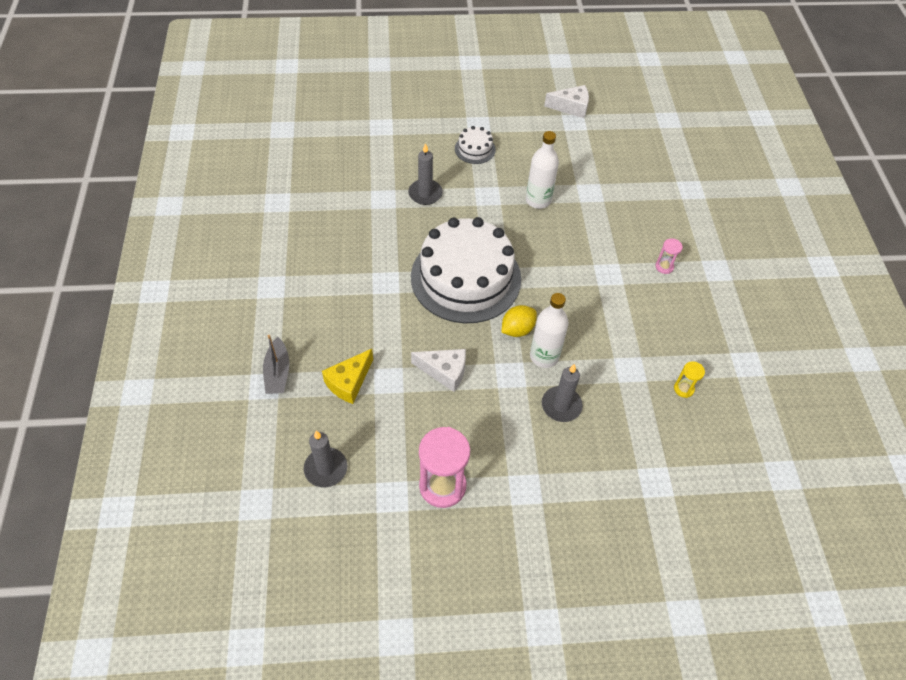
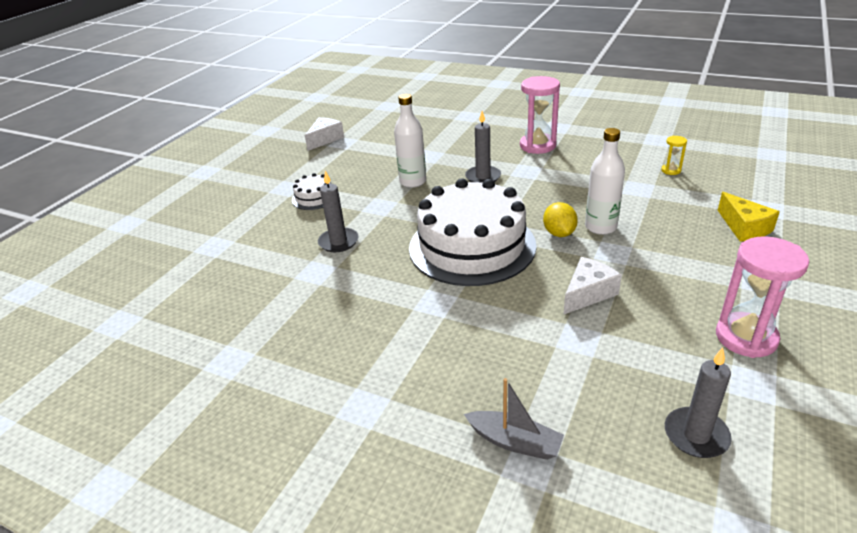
camera: 55 degrees left, 20 degrees down
yellow cheese [322,349,373,404] -> yellow cheese moved to [718,192,780,242]
grey candle [542,364,583,422] -> grey candle moved to [465,111,501,183]
pink hourglass [655,238,683,274] -> pink hourglass [520,76,560,154], size x2.12

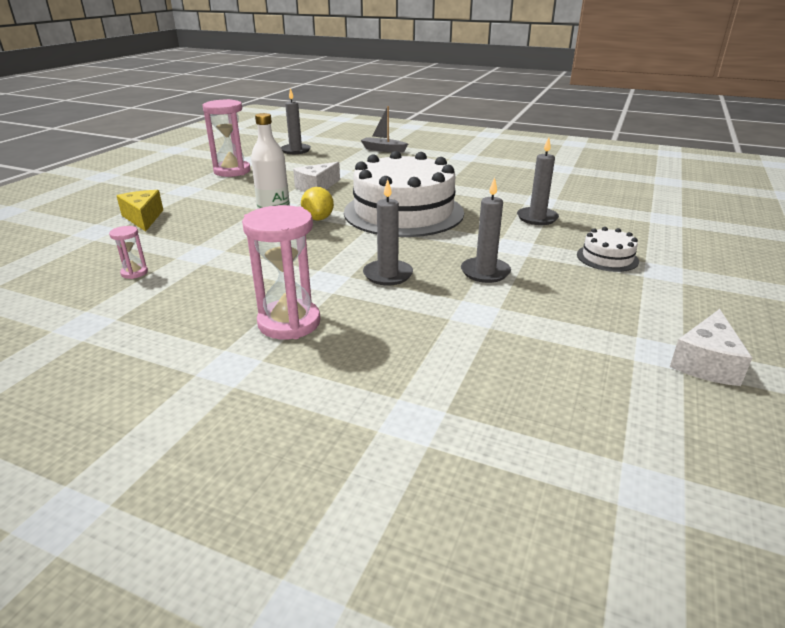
camera: 175 degrees right, 5 degrees down
white bottle [394,94,426,188] -> grey candle [461,177,511,283]
yellow hourglass [661,136,687,175] -> pink hourglass [109,226,148,279]

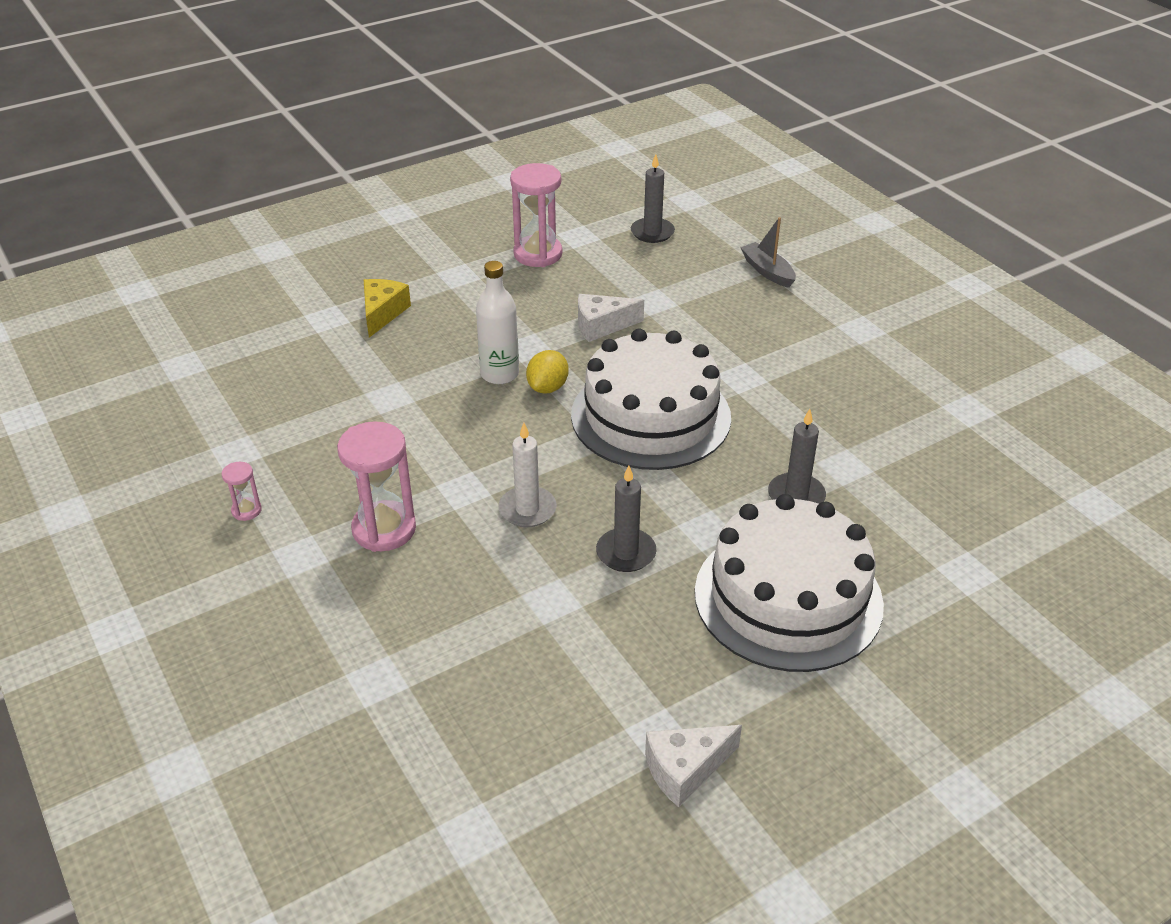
camera: 35 degrees right, 10 degrees up
pink hourglass [109,226,148,279] -> pink hourglass moved to [222,462,262,521]
grey candle [363,179,413,285] -> white candle [498,423,557,527]
white cake [577,227,639,272] -> white cake [695,494,884,672], size x2.39

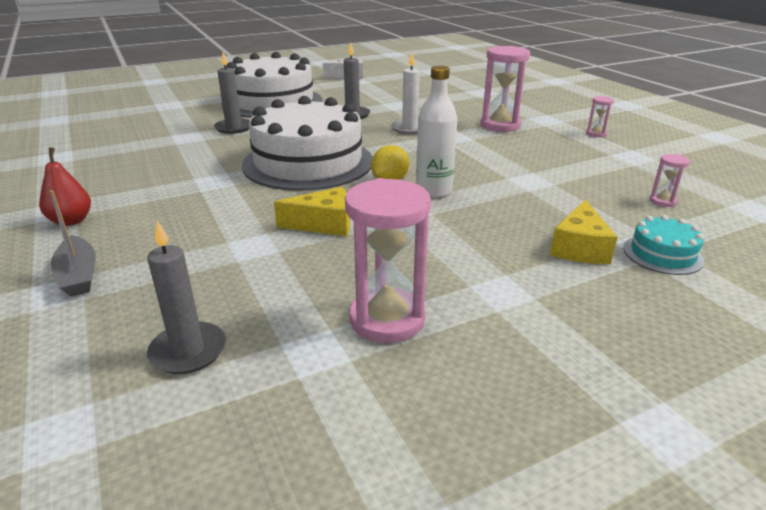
camera: 175 degrees left, 10 degrees down
white cheese [578,294,644,342] -> yellow cheese [274,187,350,236]
none -> red pear [39,147,91,226]
none -> turquoise cake [623,215,704,275]
none -> pink hourglass [650,154,690,207]

